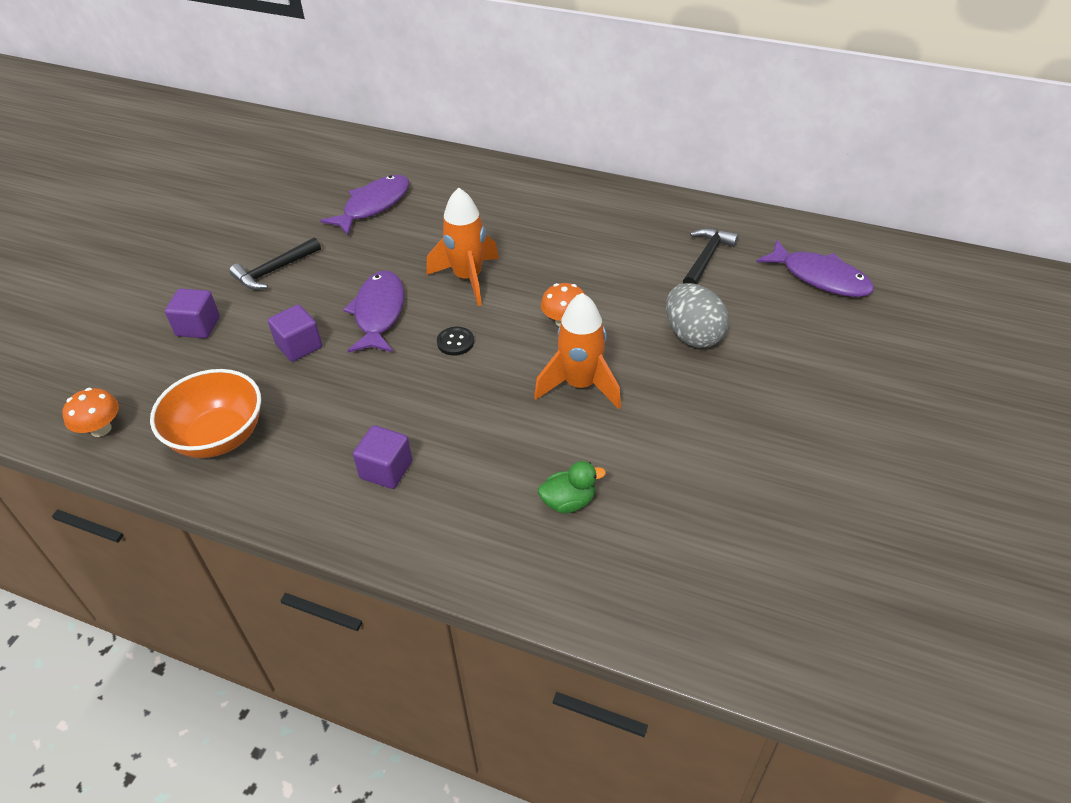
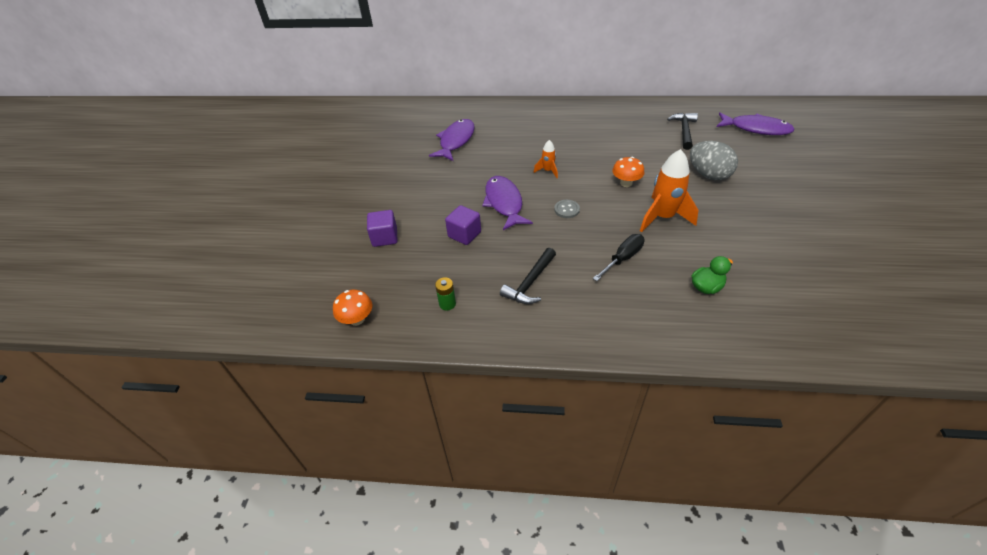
camera: 15 degrees left, 0 degrees up
orange bowl [150,369,261,458] -> green battery [435,277,456,310]
black hammer [229,237,321,290] -> black hammer moved to [500,248,556,304]
purple cube [353,425,412,489] -> none
orange rocket [426,188,499,306] -> orange rocket [534,140,558,178], size x0.51
black button [437,327,474,356] -> grey button [554,200,580,218]
none -> black screwdriver [593,234,645,281]

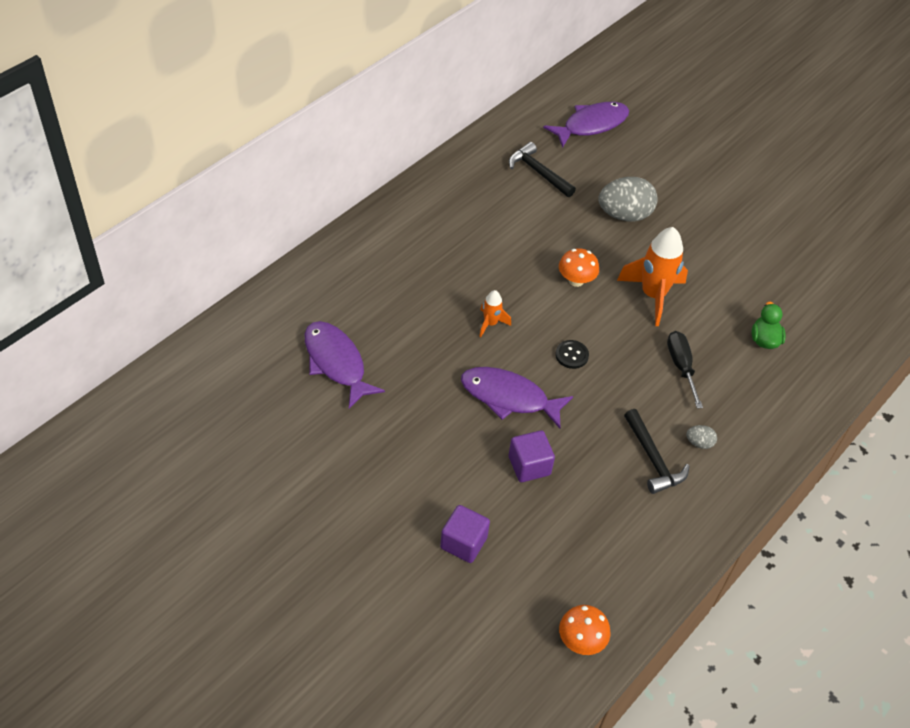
camera: 60 degrees left, 5 degrees up
green battery [435,277,456,310] -> none
grey button [554,200,580,218] -> black button [555,340,589,369]
none -> grey egg [686,425,717,449]

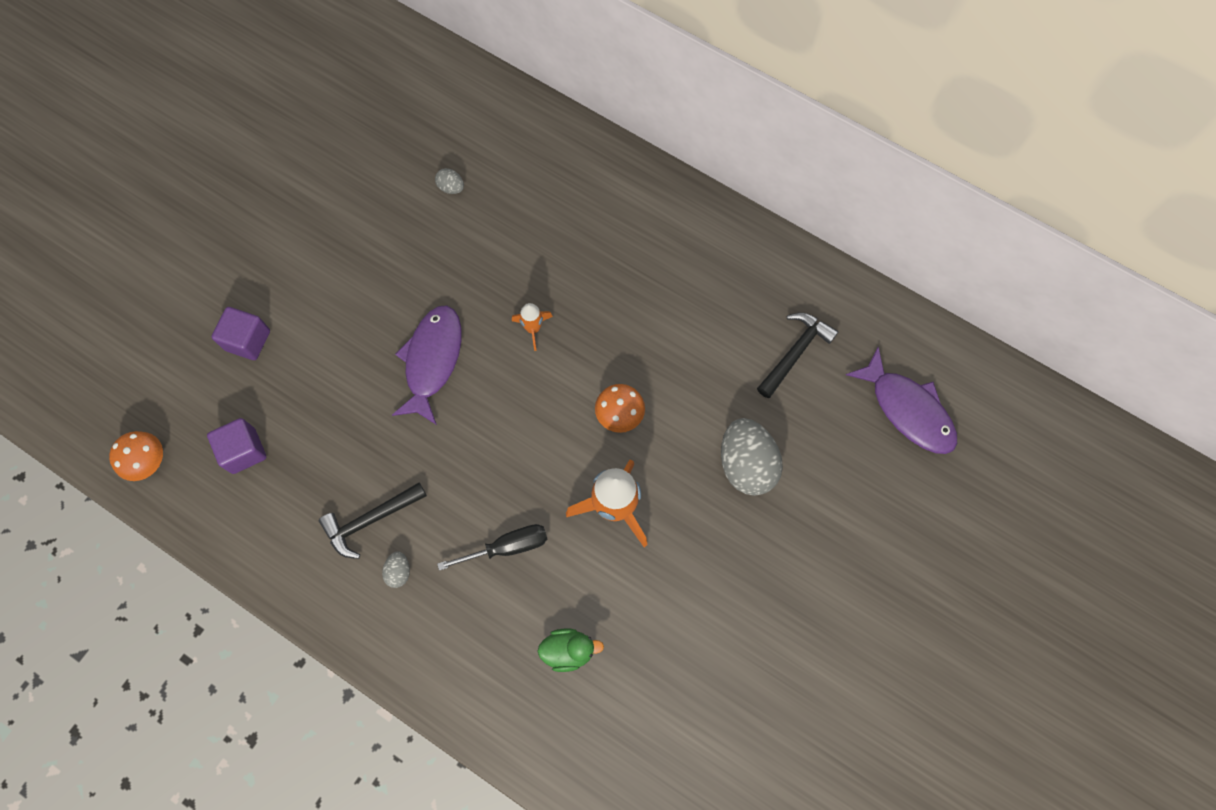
camera: 85 degrees right, 20 degrees up
purple fish [305,321,385,409] -> grey egg [435,168,464,194]
purple cube [509,430,555,482] -> purple cube moved to [207,418,266,474]
black button [555,340,589,369] -> none

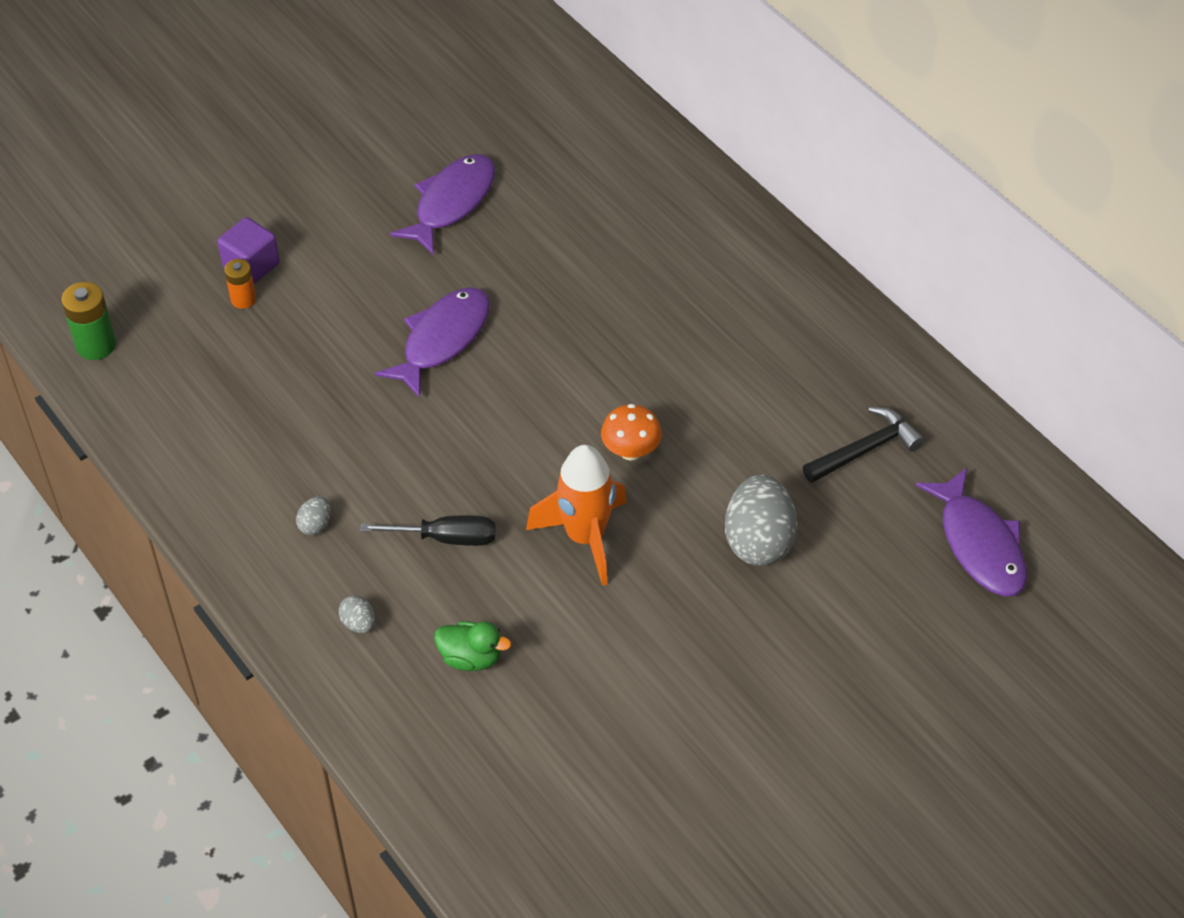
camera: 20 degrees right, 20 degrees down
orange mushroom [109,431,163,481] -> green battery [61,282,116,360]
purple cube [207,418,266,474] -> none
black hammer [319,483,427,559] -> none
grey egg [435,168,464,194] -> grey egg moved to [338,595,375,633]
orange rocket [512,303,553,351] -> none
none -> orange battery [224,259,256,309]
none -> purple fish [390,154,495,255]

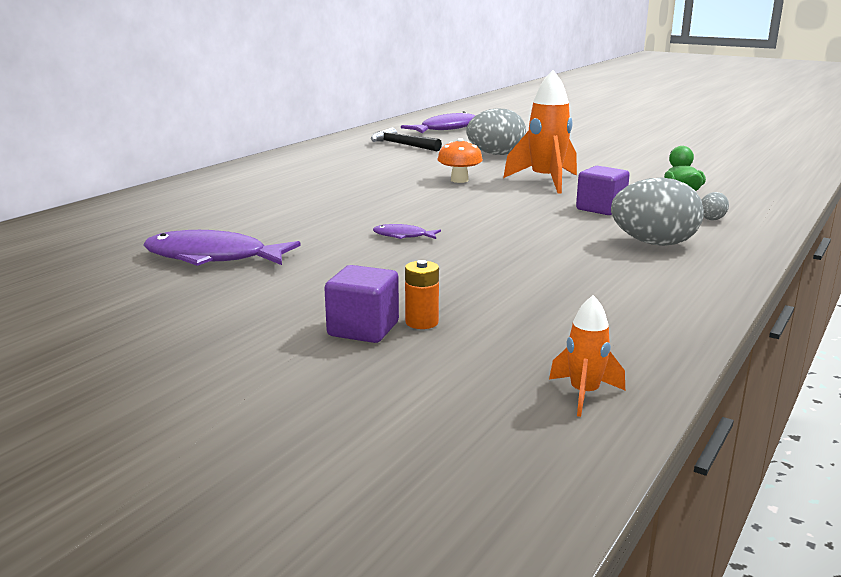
camera: 110 degrees left, 30 degrees down
green battery [61,282,116,360] -> orange rocket [549,295,625,417]
grey egg [296,496,331,535] -> grey egg [611,177,704,246], size x2.24
black screwdriver [360,515,496,546] -> purple cube [576,166,630,215]
purple fish [375,287,490,398] -> purple fish [373,224,441,239], size x0.47

